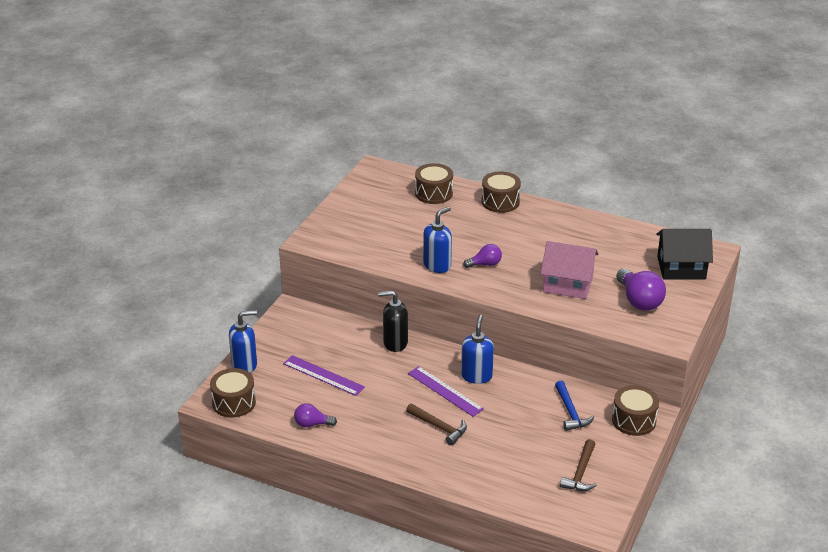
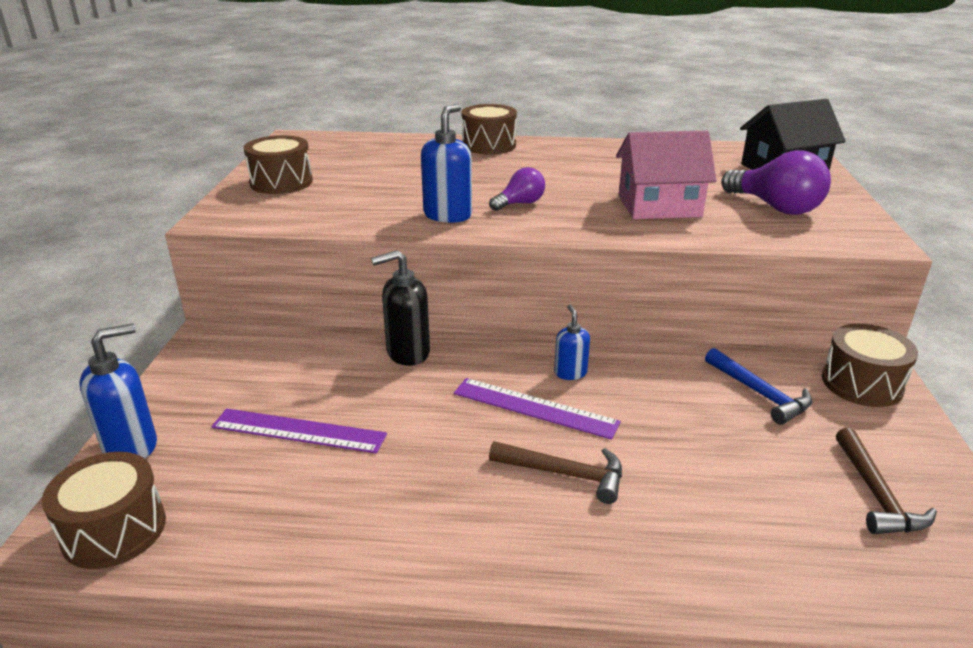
camera: 20 degrees left, 5 degrees down
purple light bulb [294,403,337,427] -> none
brown drum [415,163,453,204] -> brown drum moved to [243,135,313,194]
blue soap dispenser [461,315,494,384] -> blue soap dispenser [554,305,590,380], size x0.60

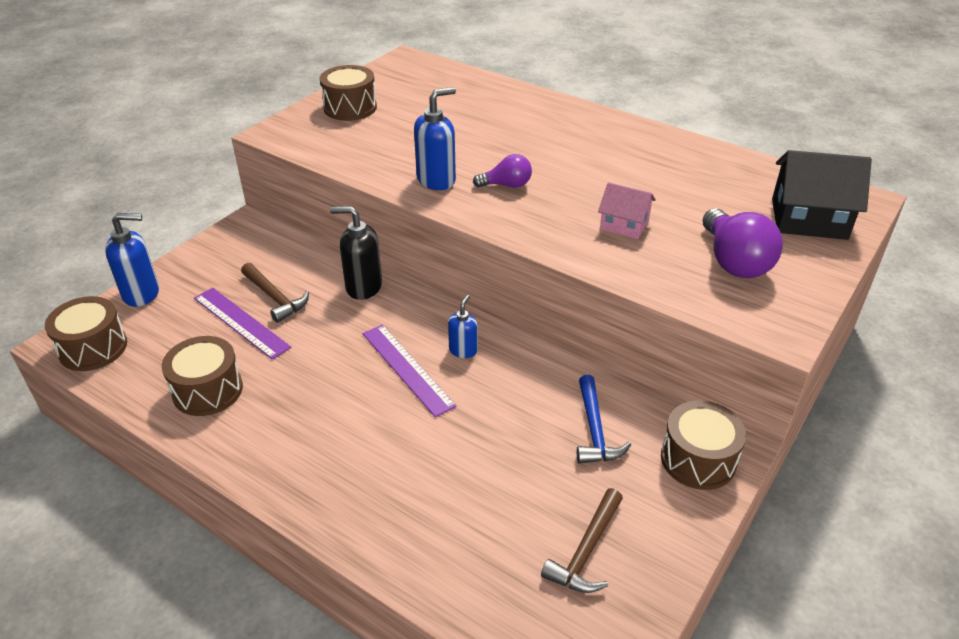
camera: 30 degrees right, 10 degrees up
brown drum [462,104,517,155] -> brown drum moved to [162,336,243,416]
brown hammer [489,441,622,504] -> brown hammer moved to [241,263,309,323]
pink house [616,131,716,219] -> pink house [598,182,656,239], size x0.58

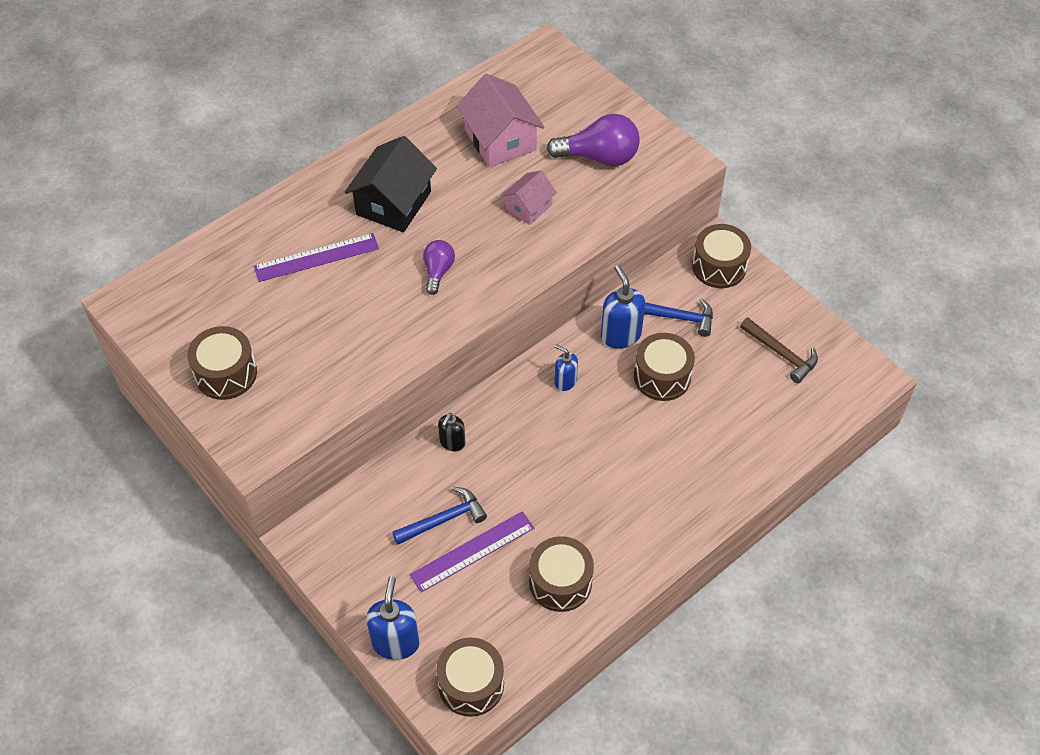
camera: 75 degrees left, 15 degrees up
brown hammer [241,263,309,323] -> blue hammer [392,487,487,545]
black soap dispenser [330,206,382,300] -> black soap dispenser [438,413,465,451], size x0.60
purple ruler [363,325,456,417] -> purple ruler moved to [254,233,379,282]
blue soap dispenser [414,87,456,190] -> blue soap dispenser moved to [601,265,645,349]
black house [772,150,872,240] -> black house moved to [345,136,437,232]
none -> pink house [456,74,544,167]
none -> brown drum [634,333,695,401]

